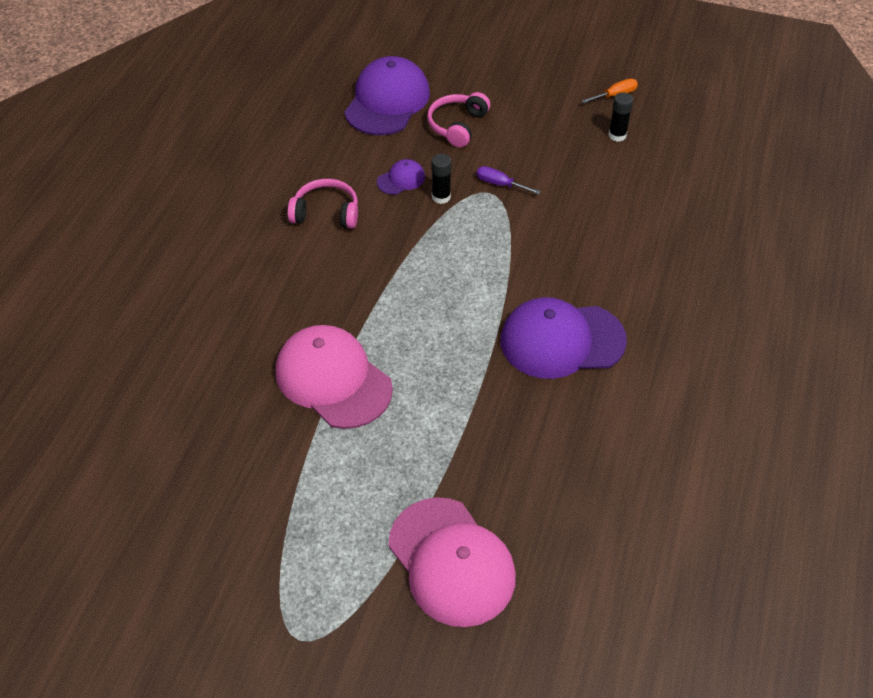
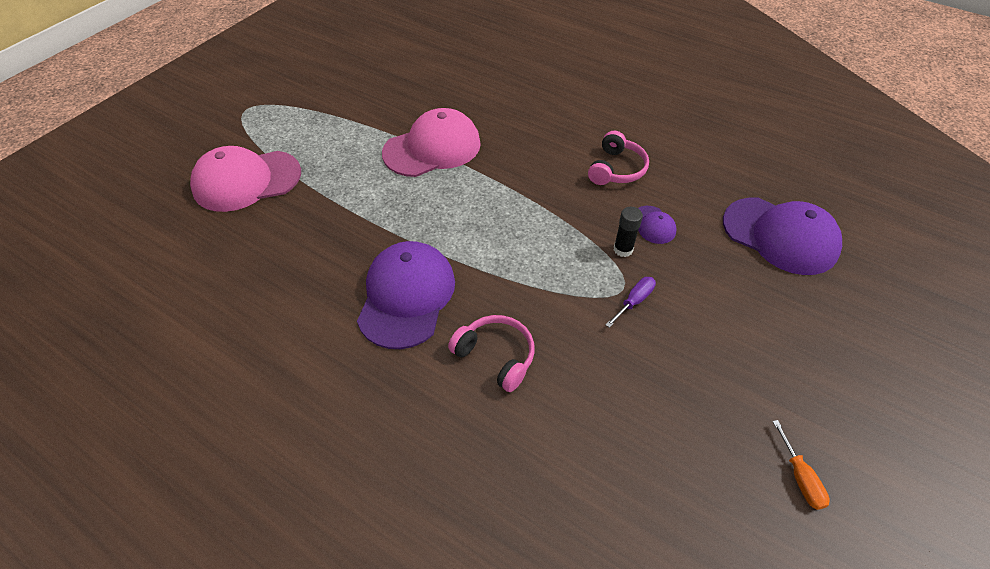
camera: 105 degrees right, 0 degrees up
pink headphones [427,92,490,148] -> pink headphones moved to [448,315,535,392]
black glue stick [608,92,633,142] -> none

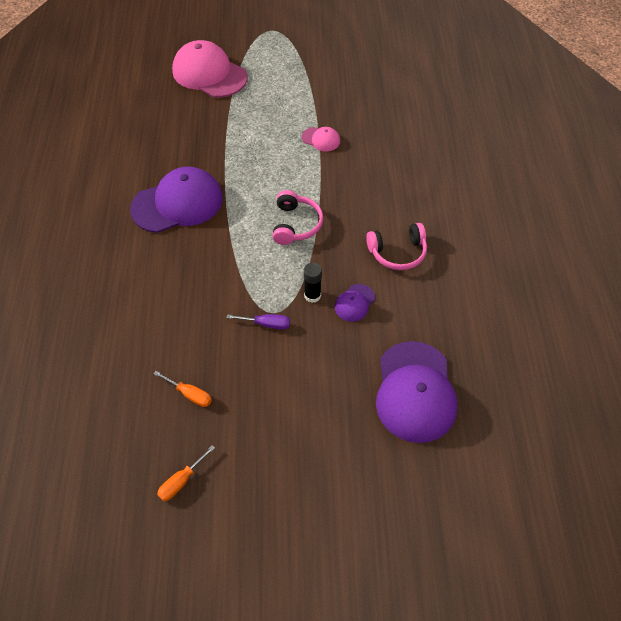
camera: 55 degrees right, 5 degrees up
pink cap [382,108,481,177] -> pink cap [302,127,340,152], size x0.46
pink headphones [448,315,535,392] -> pink headphones moved to [273,190,323,245]
none -> orange screwdriver [153,371,212,407]

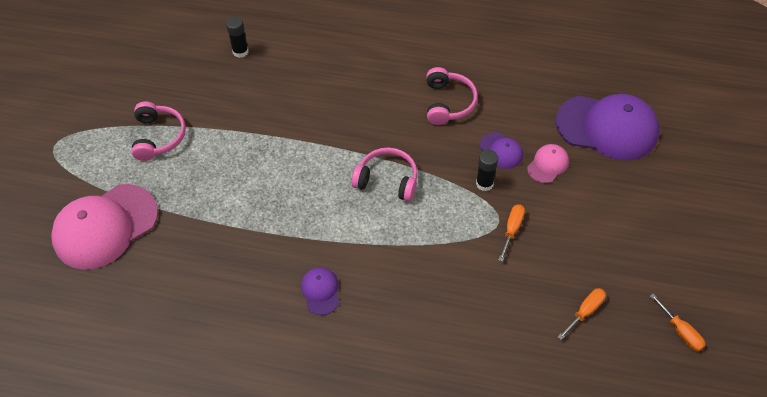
camera: 75 degrees left, 0 degrees up
purple cap [130,167,223,233] -> purple cap [301,267,339,315], size x0.46
purple screwdriver [227,314,290,329] -> orange screwdriver [499,204,525,262]
pink cap [302,127,340,152] -> pink cap moved to [527,144,569,183]
none -> pink headphones [131,102,186,161]
none -> black glue stick [226,16,249,58]

